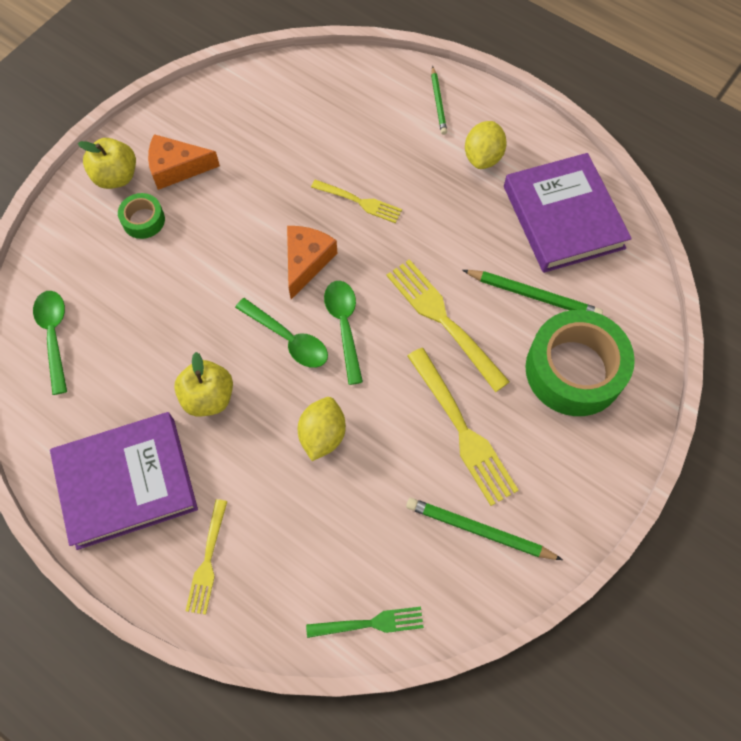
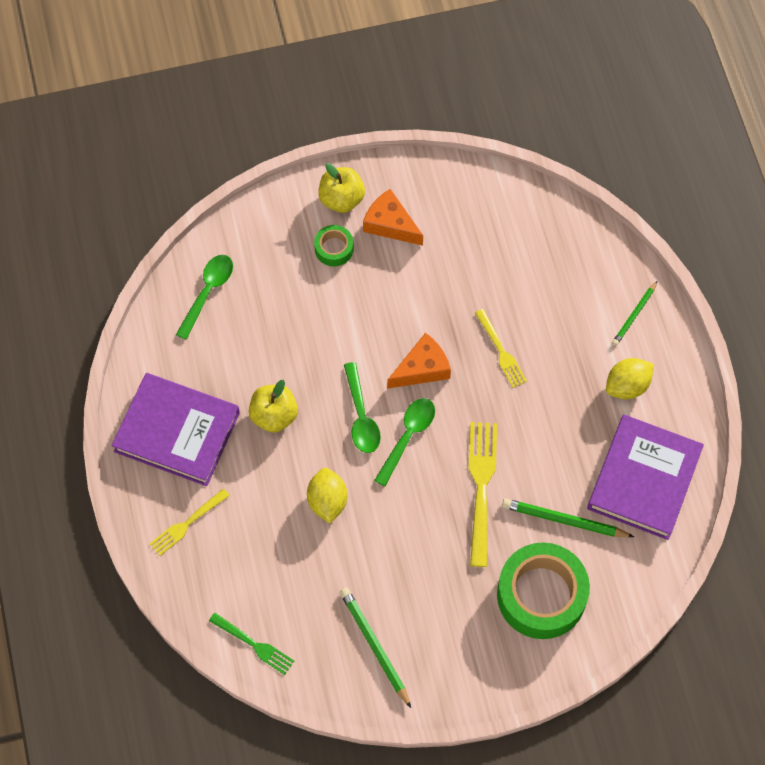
camera: 40 degrees right, 0 degrees up
yellow lemon [298,397,346,461] -> yellow lemon turned 60 degrees counterclockwise [307,468,347,523]
yellow fork [407,348,519,506] -> none
green pencil [462,270,603,315] -> green pencil turned 135 degrees clockwise [502,498,634,537]

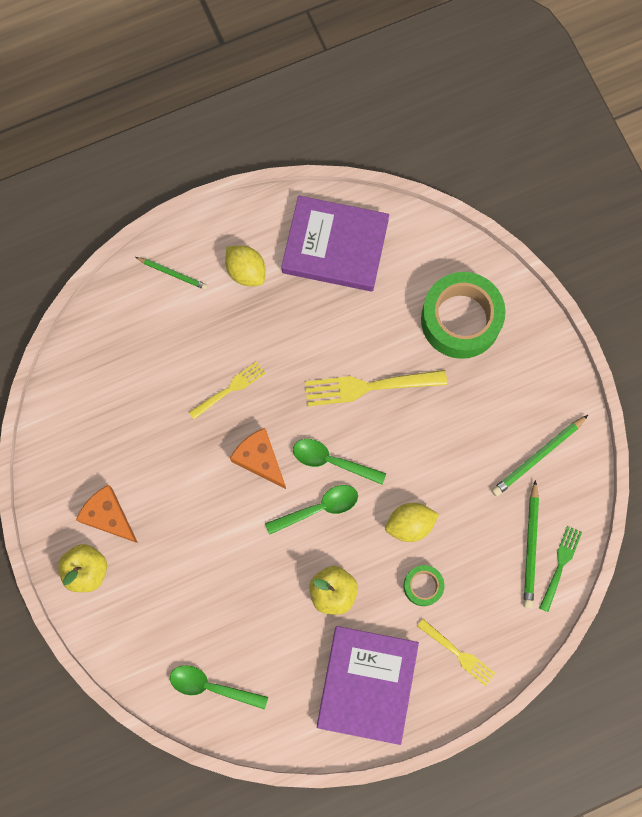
camera: 100 degrees left, 10 degrees up
green tape [314,225,354,266] -> green tape moved to [404,565,445,606]
orange cheese [363,189,423,246] -> orange cheese turned 105 degrees clockwise [76,485,138,543]
green pencil [502,498,634,537] -> green pencil moved to [523,480,539,608]

